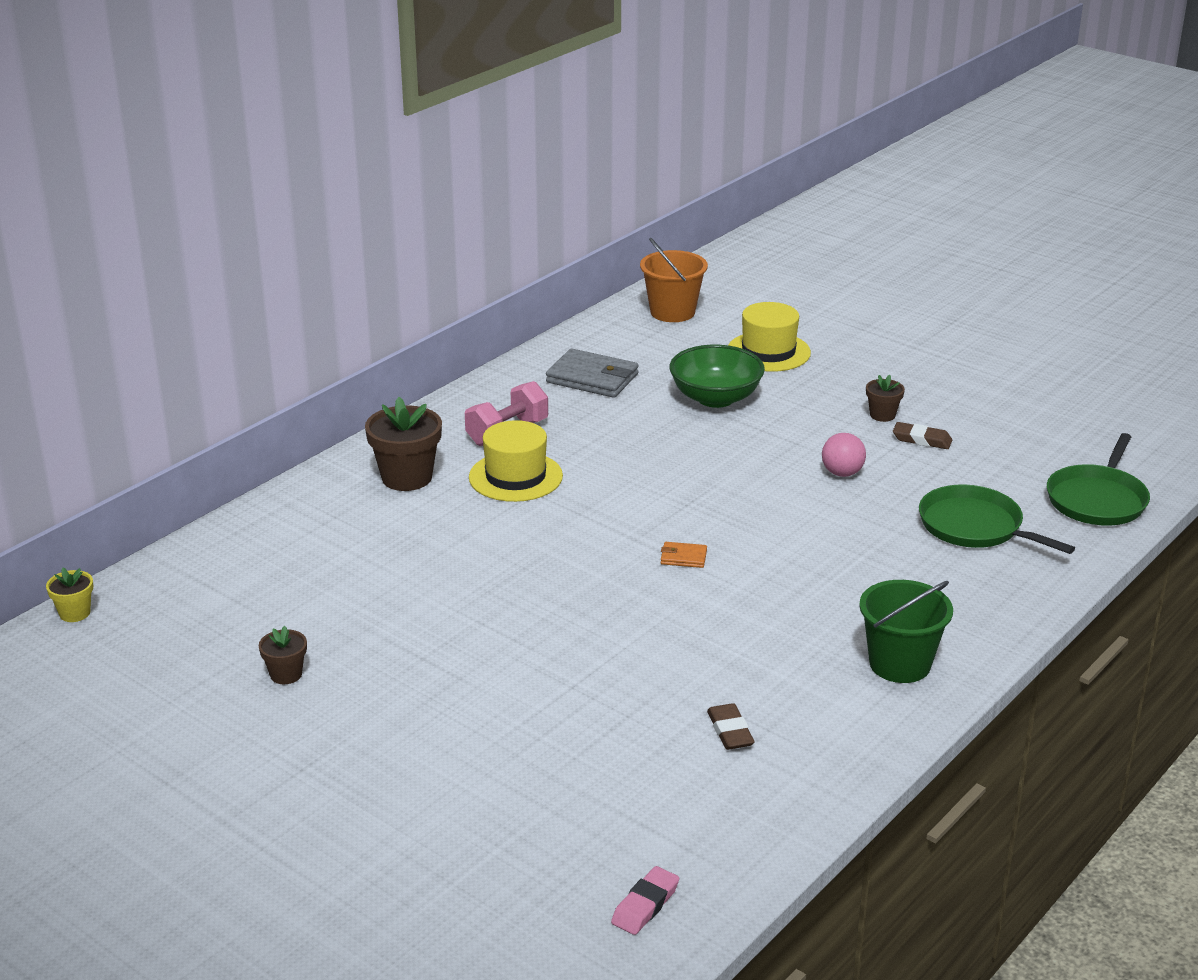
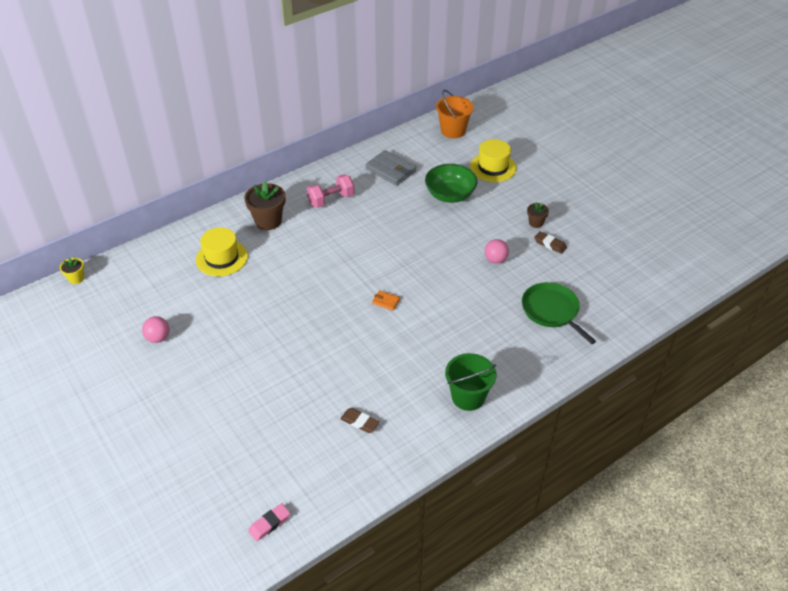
camera: 15 degrees right, 15 degrees up
brown flower pot [259,626,307,684] -> pink ball [142,316,170,343]
yellow hat [469,420,563,502] -> yellow hat moved to [196,227,248,276]
brown eraser [707,703,754,750] -> brown eraser turned 60 degrees counterclockwise [340,408,380,433]
green pan [1047,433,1150,526] -> none

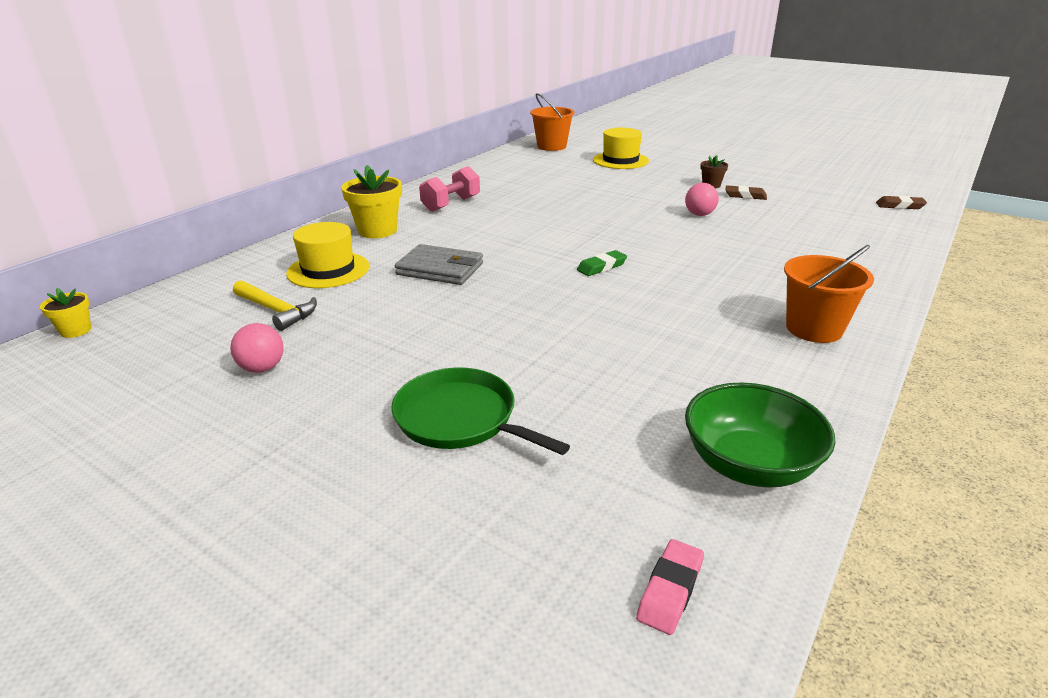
camera: 20 degrees left, 15 degrees down
brown flower pot [244,181,286,230] -> yellow flower pot [341,165,402,238]
brown eraser [340,408,380,433] -> brown eraser moved to [876,196,927,209]
grey wallet [365,150,416,186] -> grey wallet moved to [395,244,483,285]
orange wallet [372,290,400,311] -> green eraser [577,250,627,276]
green bowl [425,164,478,203] -> green bowl moved to [685,382,835,488]
green bucket [445,353,497,411] -> orange bucket [784,245,874,343]
green pan [522,282,596,344] -> green pan moved to [391,367,570,455]
none -> yellow hammer [233,280,317,331]

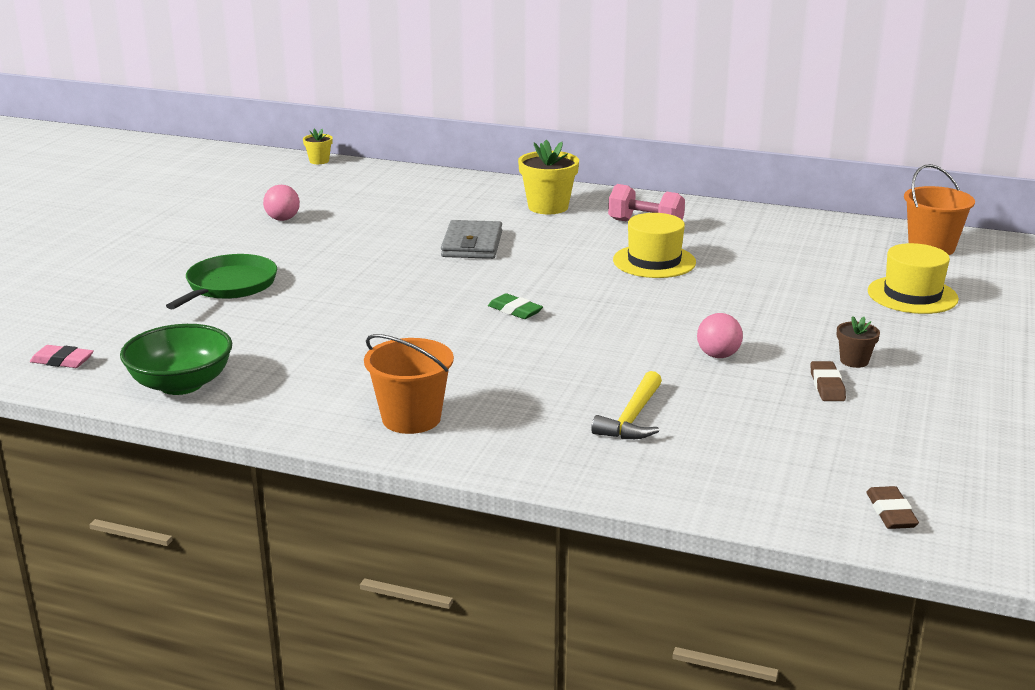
camera: 75 degrees right, 5 degrees down
yellow hammer [233,280,317,331] -> yellow hammer moved to [591,371,662,439]
yellow hat [286,222,369,288] -> yellow hat moved to [613,213,696,278]

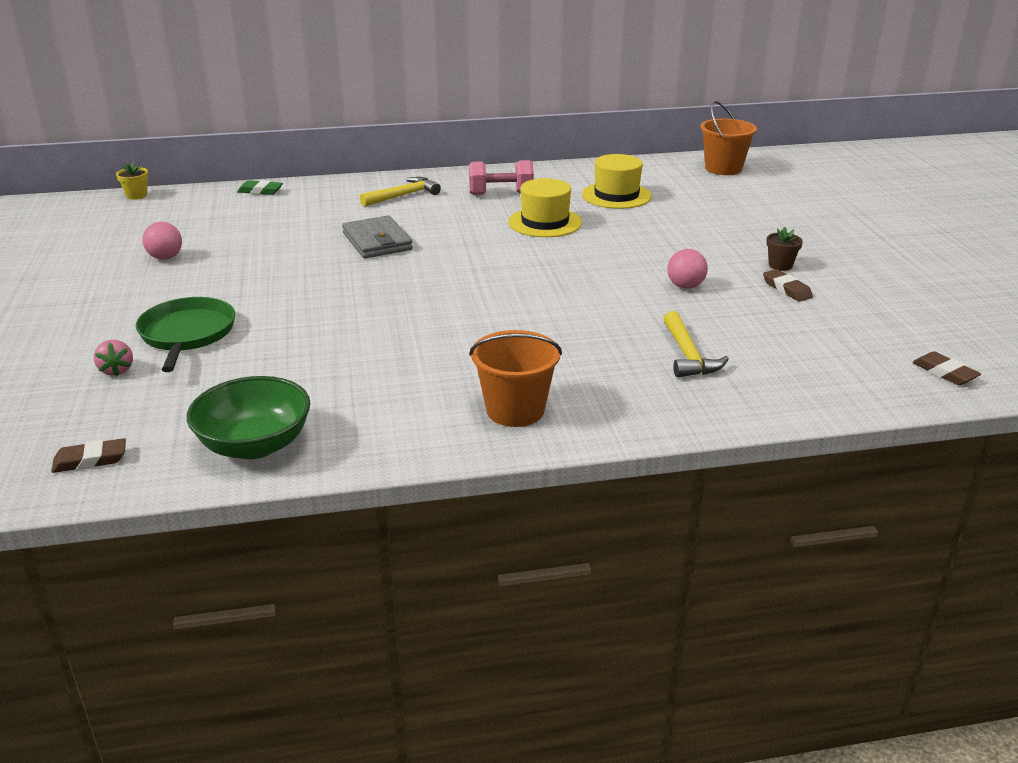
camera: 30 degrees left, 5 degrees up
pink eraser [30,345,94,368] -> brown eraser [51,438,126,473]
green eraser [488,293,543,319] -> green eraser moved to [237,180,283,195]
yellow flower pot [518,140,579,214] -> yellow hammer [360,177,441,207]
yellow hat [868,243,959,314] -> yellow hat moved to [582,154,652,209]
none -> pink strawberry [94,340,133,376]

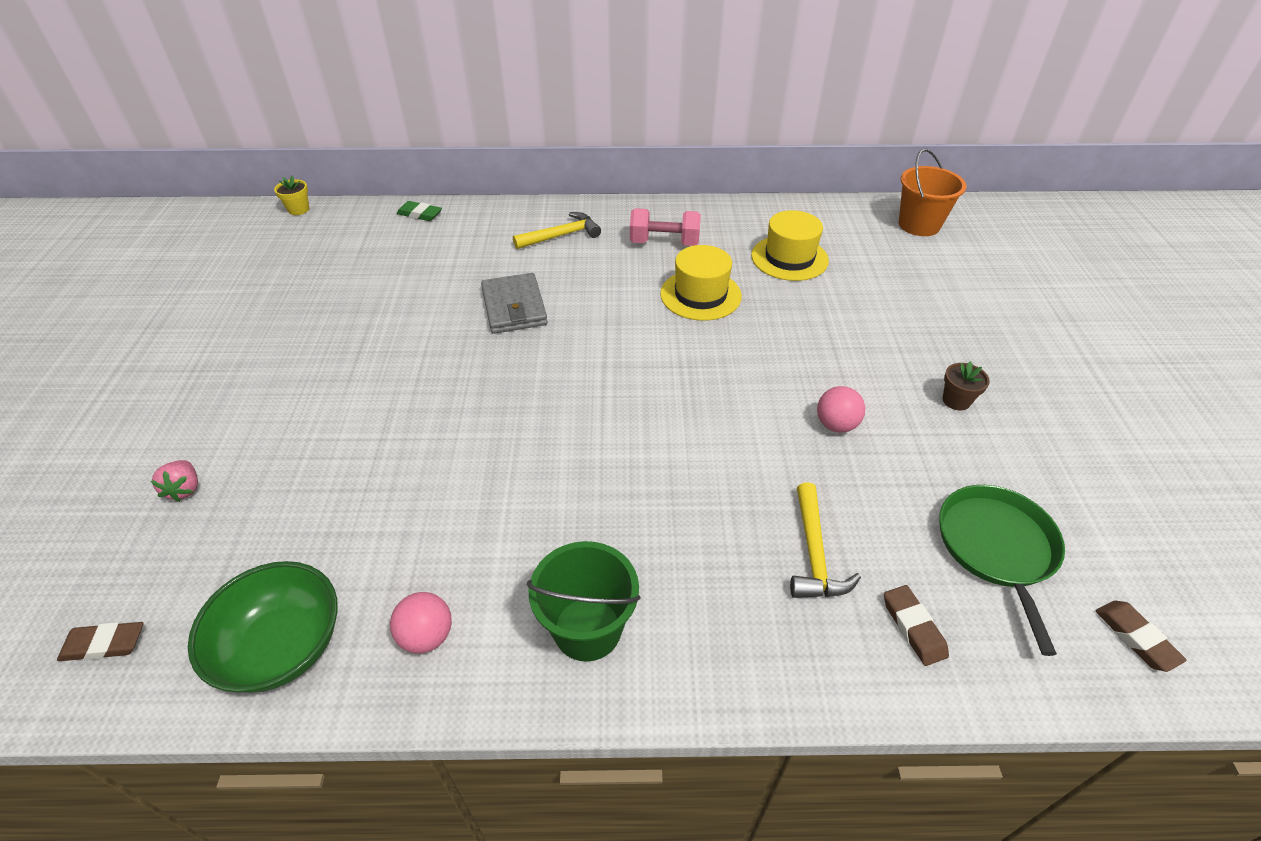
camera: 10 degrees right, 15 degrees up
green pan [136,297,235,372] -> green pan moved to [939,485,1065,656]
pink ball [142,222,182,260] -> pink ball moved to [390,592,452,653]
orange bucket [469,330,562,427] -> green bucket [527,541,641,662]
brown eraser [763,269,813,302] -> brown eraser moved to [884,585,949,666]

